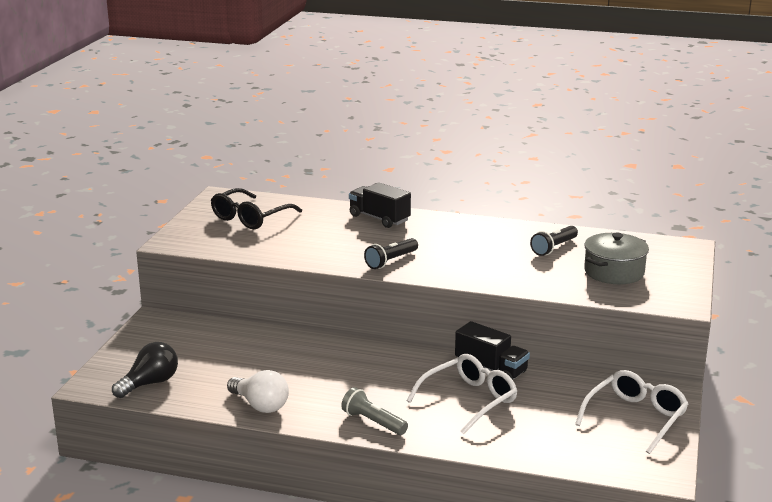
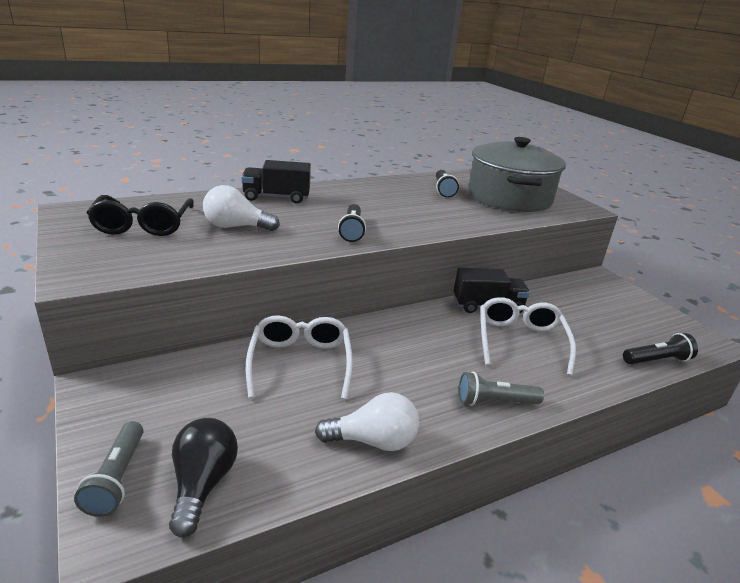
camera: 45 degrees left, 5 degrees up
white glasses [575,370,688,454] -> white glasses moved to [246,315,353,400]
grey pot [584,233,649,284] -> grey pot [468,137,566,212], size x1.67
none -> grey flashlight [74,421,143,517]
none -> white light bulb [203,185,280,231]
none -> black flashlight [623,333,698,364]

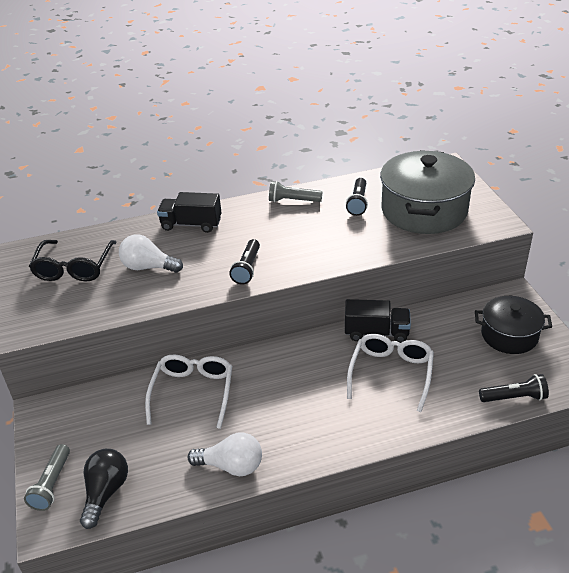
camera: 15 degrees right, 10 degrees up
grey flashlight [459,372,544,406] -> grey flashlight moved to [269,181,322,202]
none -> black pot [475,296,552,354]

